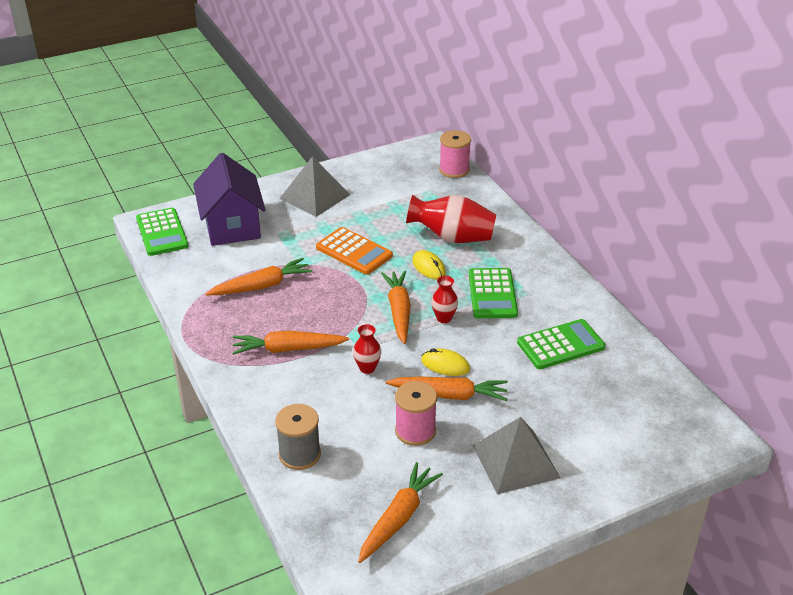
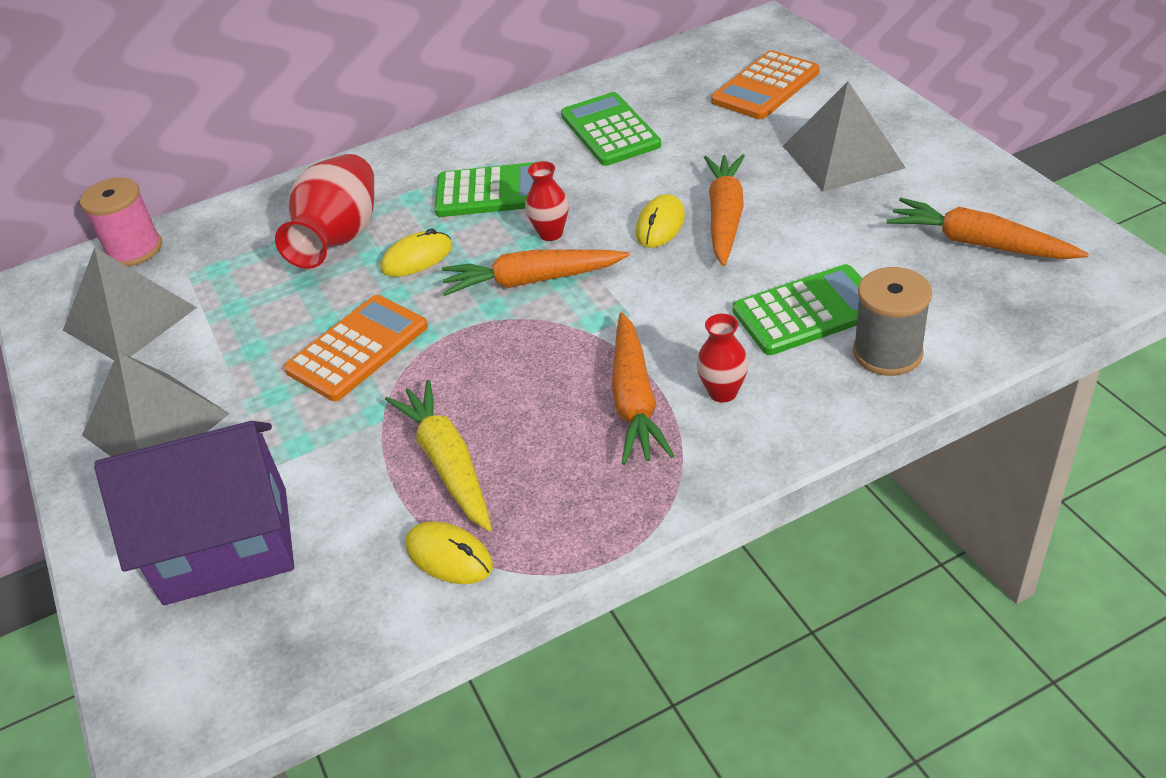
camera: 85 degrees left, 5 degrees up
green calculator [136,208,189,256] -> green calculator moved to [733,264,863,355]
orange carrot [206,258,312,296] -> yellow carrot [385,380,492,531]
red vase [353,324,381,374] -> red vase moved to [696,314,749,403]
pink spool [395,381,437,446] -> none
none -> grey pyramid [63,247,197,360]
none -> yellow mouse [405,521,493,584]
none -> orange calculator [711,50,820,119]

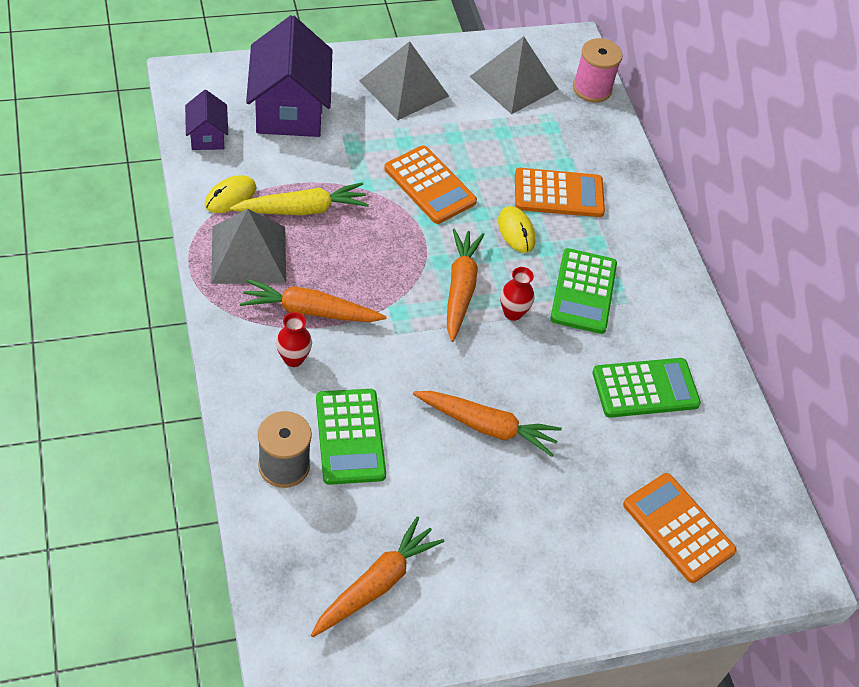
camera: 90 degrees right, 10 degrees up
red vase [275,154,374,269] -> orange calculator [515,168,605,217]
yellow mouse [635,194,685,248] -> none
grey pyramid [783,82,906,192] -> grey pyramid moved to [211,209,286,284]
none -> purple house [185,90,228,150]

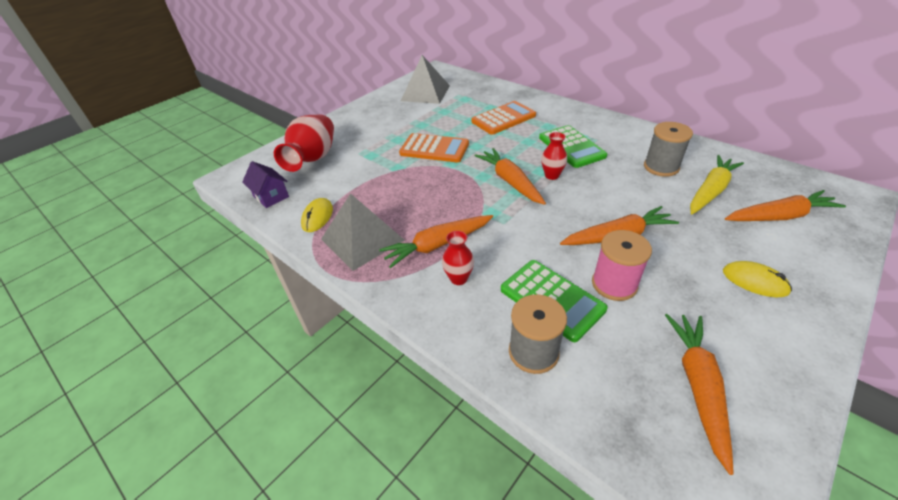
camera: 25 degrees left, 10 degrees down
yellow carrot [230,182,369,215] -> yellow carrot moved to [690,155,744,214]
purple house [246,15,332,137] -> red vase [274,114,334,172]
grey pyramid [359,41,449,120] -> none
yellow mouse [498,206,535,253] -> yellow mouse moved to [723,261,792,297]
pink spool [573,38,623,102] -> pink spool moved to [592,230,652,301]
green calculator [592,358,701,418] -> grey spool [644,122,693,177]
orange calculator [623,473,737,583] -> orange carrot [725,190,846,221]

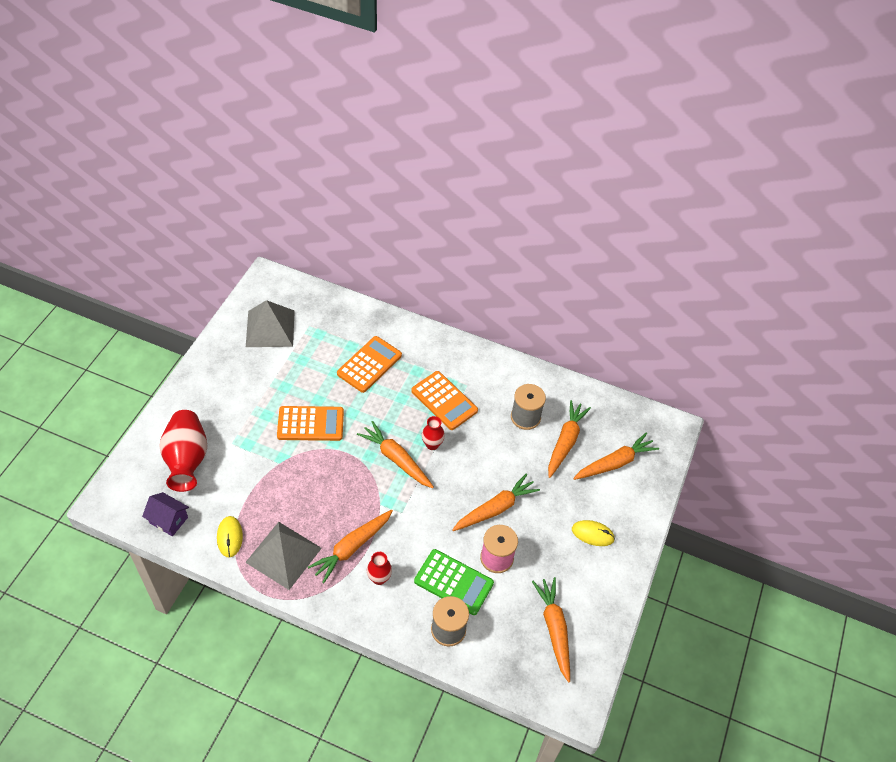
camera: 25 degrees left, 10 degrees up
green calculator [539,125,607,168] -> orange calculator [411,371,478,430]
yellow carrot [690,155,744,214] -> orange carrot [548,400,591,478]

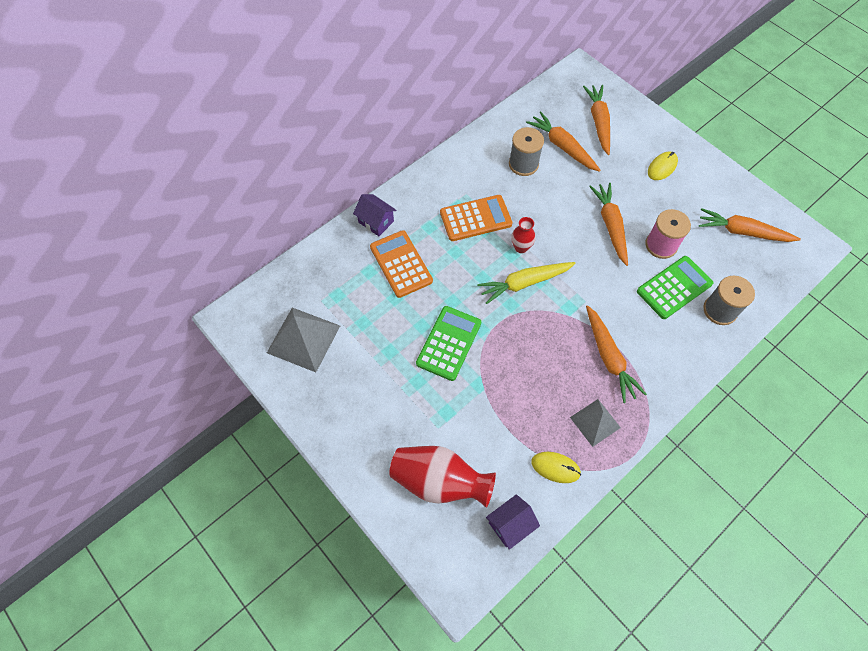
camera: 60 degrees left, 10 degrees up
grey pyramid [245,522,322,590] -> grey pyramid [570,399,621,447], size x0.62
orange calculator [277,406,344,441] -> green calculator [416,306,481,381]
orange carrot [357,421,434,488] -> yellow carrot [477,262,576,304]
red vase [367,552,392,585] -> none
none -> purple house [353,194,397,236]

